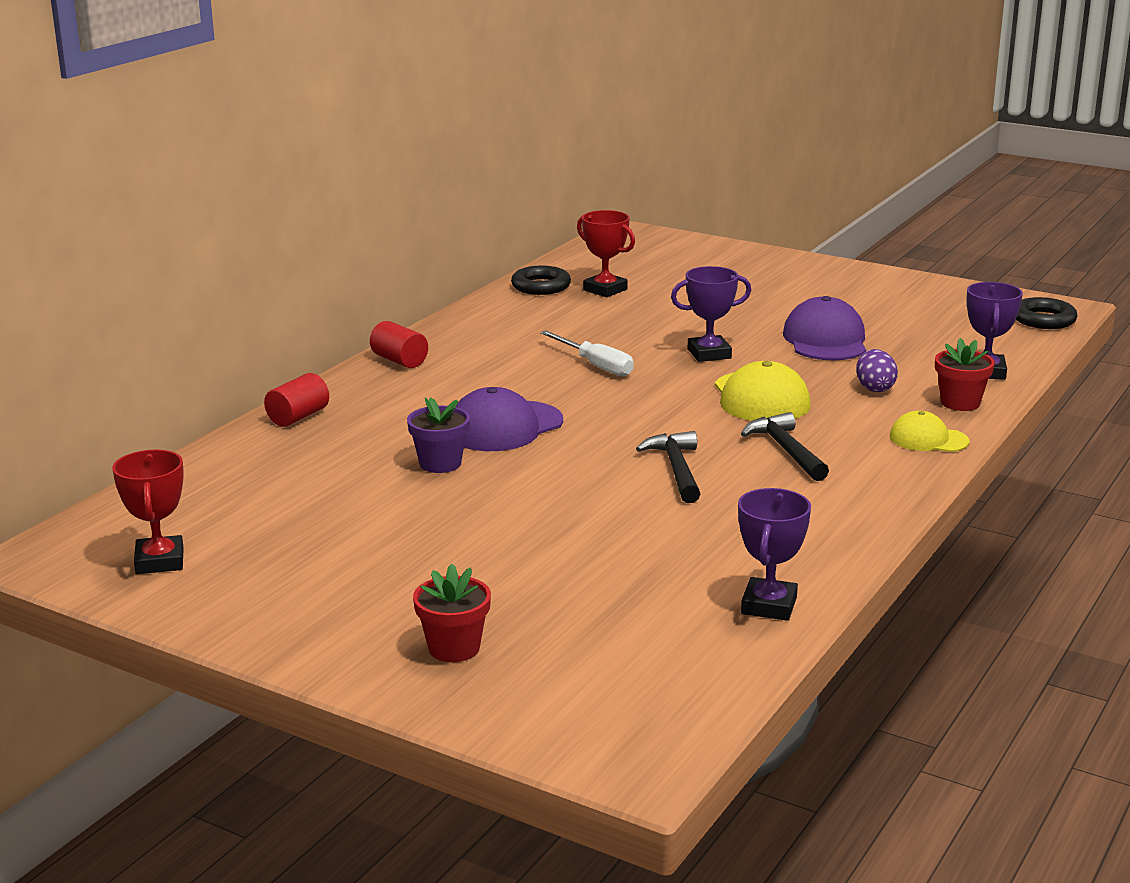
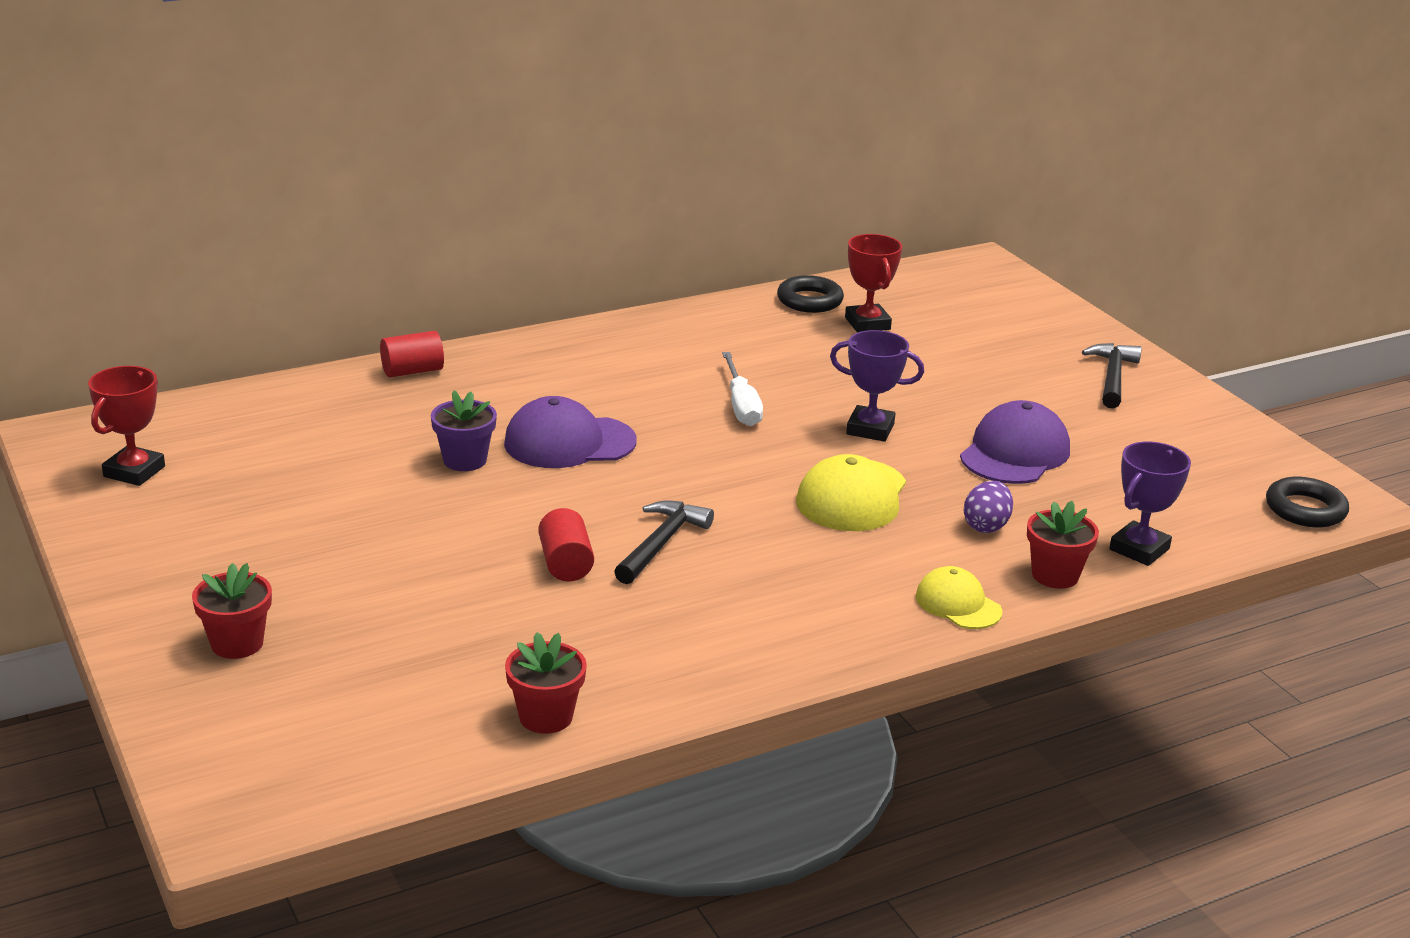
camera: 30 degrees right, 5 degrees up
red cylinder [370,321,428,368] -> red cylinder moved to [538,508,594,582]
purple trophy [738,488,811,621] -> red flower pot [505,632,587,734]
black hammer [741,412,829,481] -> black hammer moved to [1082,343,1142,408]

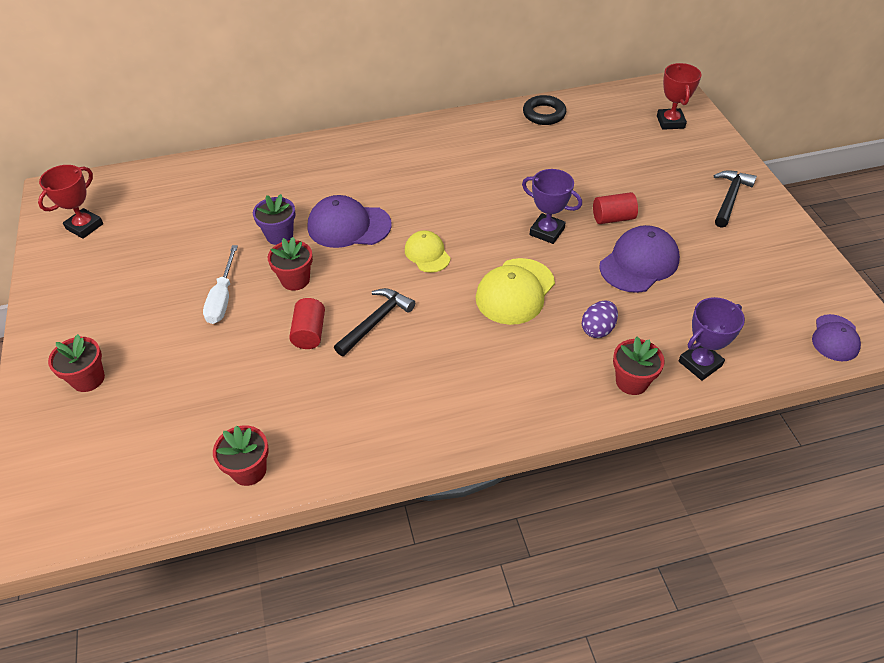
camera: 15 degrees right, 20 degrees up
red cylinder [380,331,444,377] -> red cylinder moved to [593,192,638,224]
white screwdriver [722,352,763,426] -> white screwdriver moved to [203,245,238,324]
red trophy [845,234,902,333] -> red trophy moved to [657,63,702,130]
yellow cap [916,566,1002,629] -> yellow cap moved to [405,230,450,273]
black ring [1266,477,1349,527] -> purple cap [812,314,861,361]
none -> red flower pot [268,237,313,291]

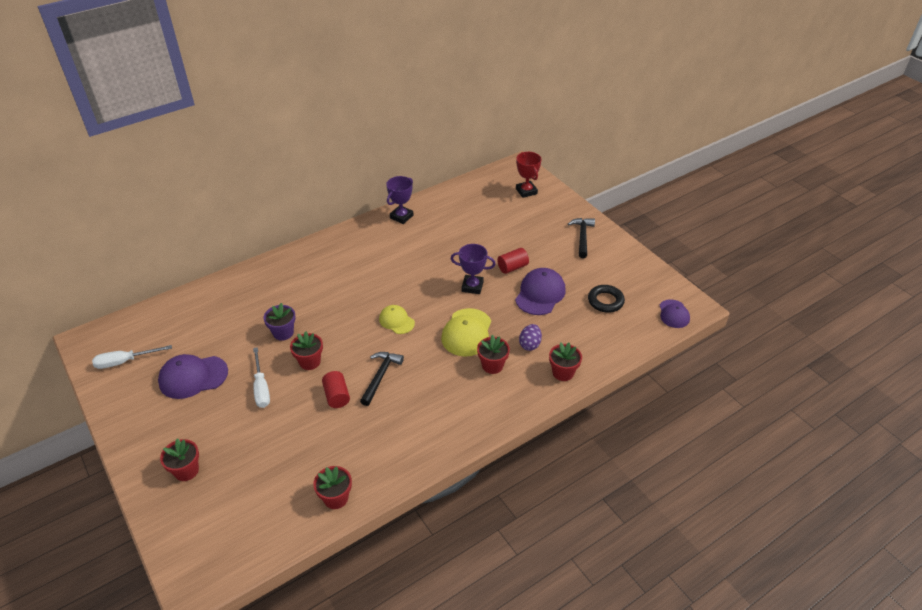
camera: 20 degrees left, 5 degrees down
red trophy [38,165,103,239] -> white screwdriver [92,345,172,369]
purple cap [308,195,392,248] -> purple cap moved to [158,354,228,399]
black ring [523,95,566,125] -> black ring moved to [588,285,625,313]
purple trophy [679,297,745,381] -> purple trophy moved to [386,176,414,224]
none -> red flower pot [477,335,510,374]

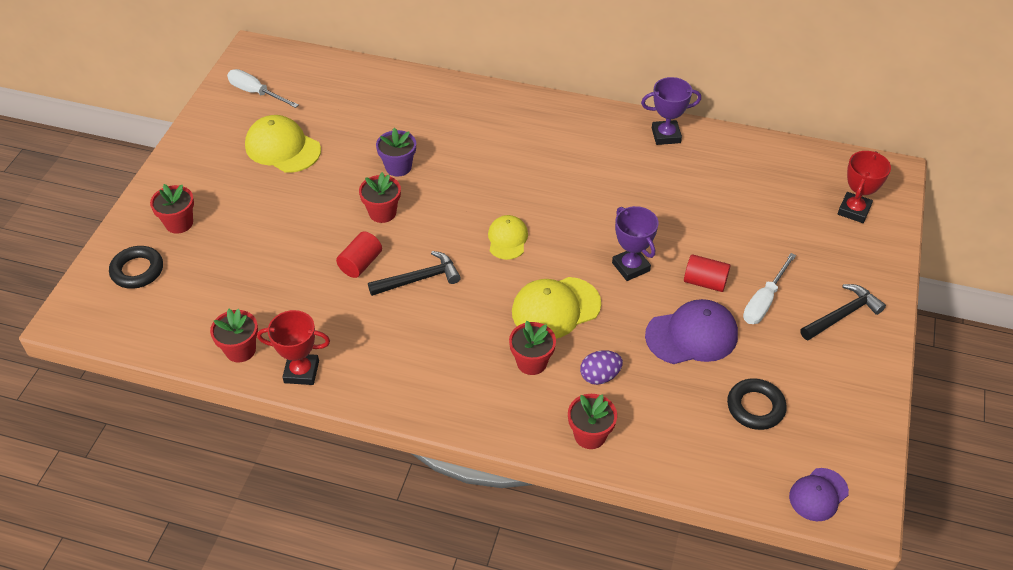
camera: 50 degrees right, 5 degrees up
purple cap [158,354,228,399] -> yellow cap [245,115,321,173]
white screwdriver [253,347,270,408] -> white screwdriver moved to [743,253,796,324]
none -> black ring [109,246,163,289]
none -> red trophy [257,310,330,385]

